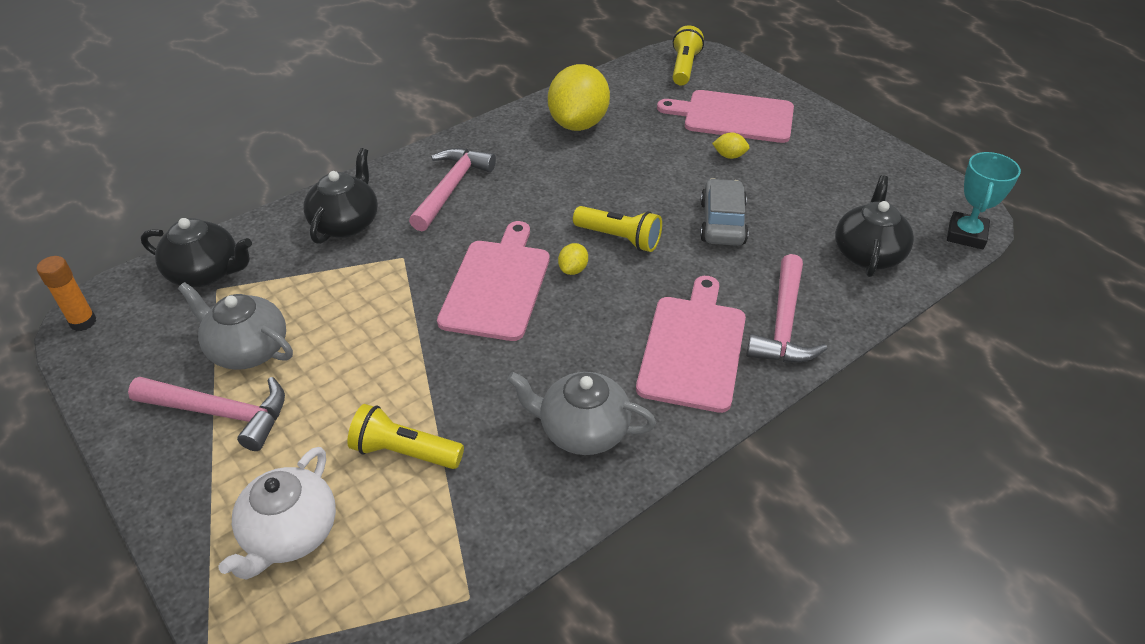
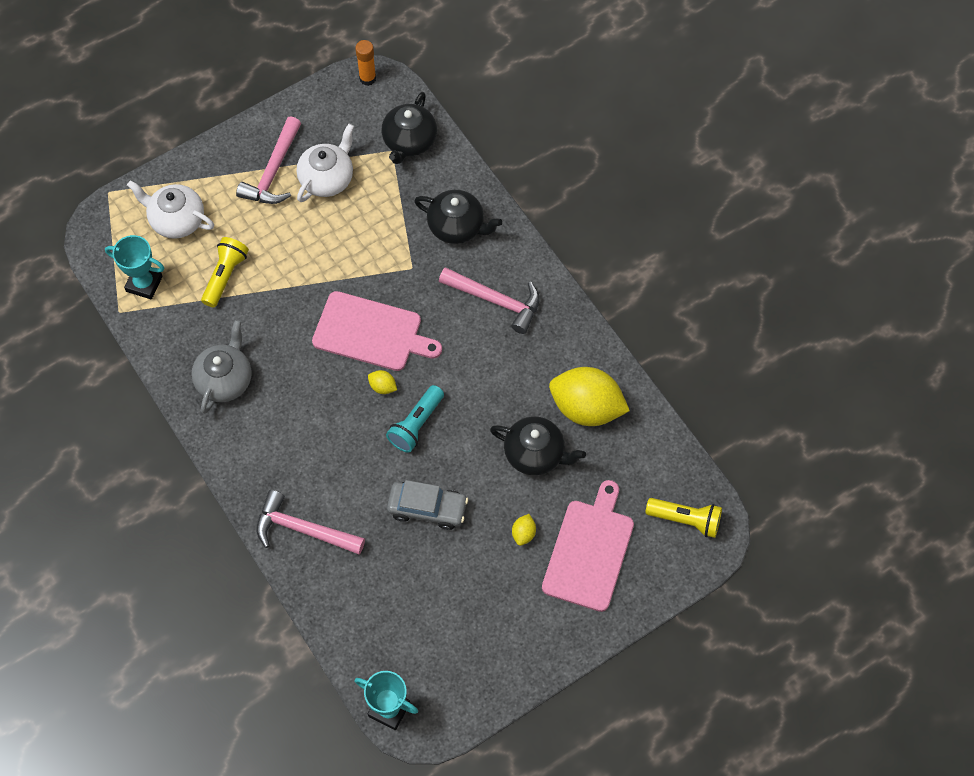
camera: 95 degrees right, 20 degrees up
grey teapot [178,282,293,370] -> white teapot [297,124,354,202]
yellow flashlight [573,206,662,252] -> turquoise flashlight [386,385,444,453]
pink cutting board [636,276,746,413] -> none
black teapot [835,175,914,277] -> black teapot moved to [490,416,586,475]
none -> turquoise trophy [105,235,164,300]

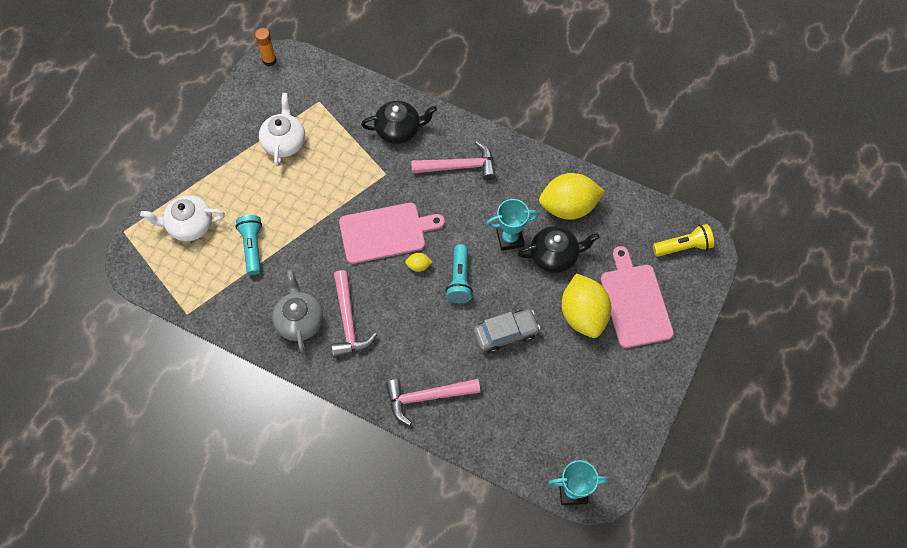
camera: 30 degrees left, 0 degrees up
turquoise trophy [105,235,164,300] -> turquoise trophy moved to [486,199,539,251]
yellow flashlight [201,237,249,308] -> turquoise flashlight [235,215,262,275]
pink hammer [236,116,301,204] -> pink hammer moved to [331,270,378,358]
black teapot [382,92,437,164] -> none
yellow lemon [512,514,536,546] -> yellow lemon [562,273,612,338], size x2.48

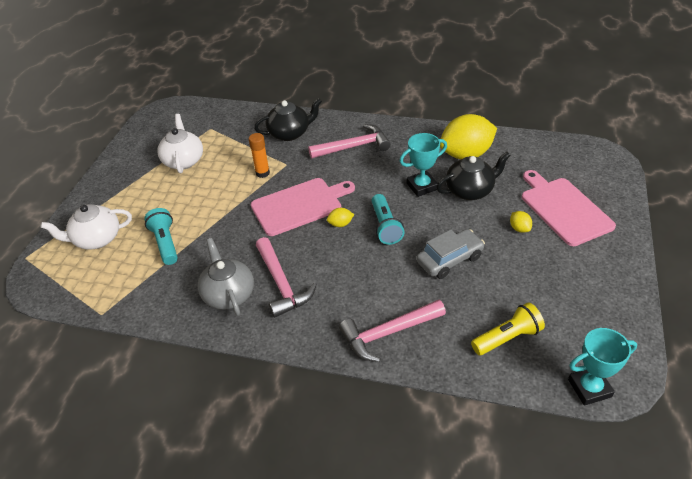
camera: 10 degrees left, 20 degrees down
orange glue stick [255,28,277,66] -> orange glue stick moved to [249,133,270,178]
yellow lemon [562,273,612,338] -> yellow lemon [510,211,532,233], size x0.40
yellow flashlight [653,224,714,257] -> yellow flashlight moved to [471,302,545,355]

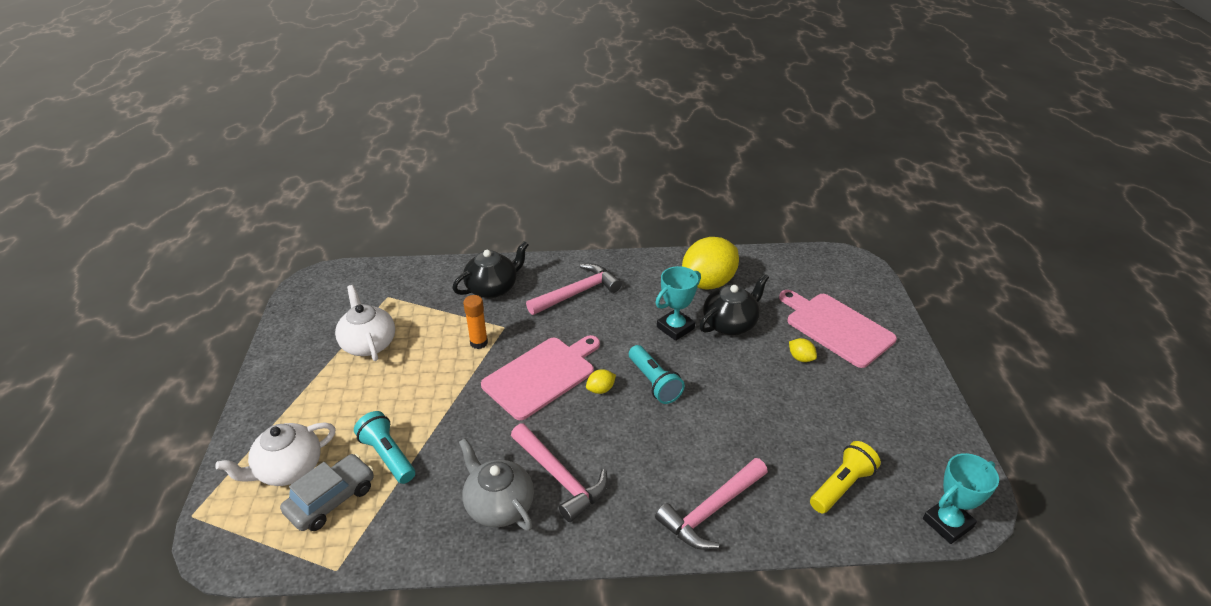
camera: 20 degrees left, 5 degrees down
grey car [416,229,485,279] -> grey car moved to [280,454,374,531]

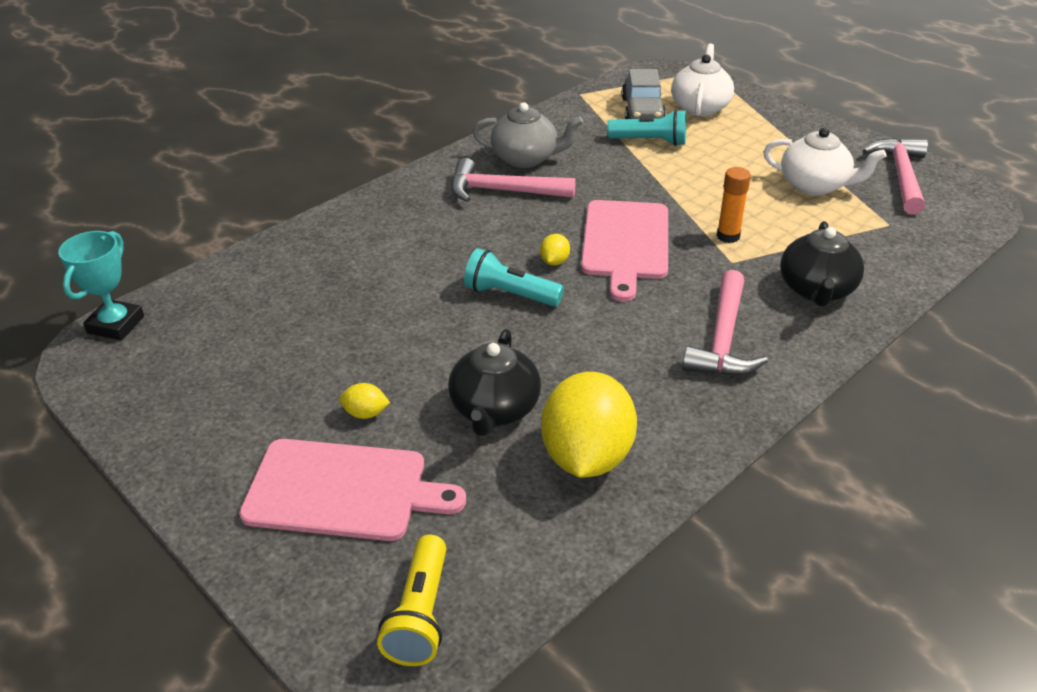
camera: 140 degrees right, 0 degrees up
turquoise trophy [655,266,701,341] -> none
pink hammer [655,458,768,550] -> pink hammer moved to [863,138,928,215]
yellow flashlight [810,441,881,514] -> yellow flashlight moved to [377,535,447,666]

